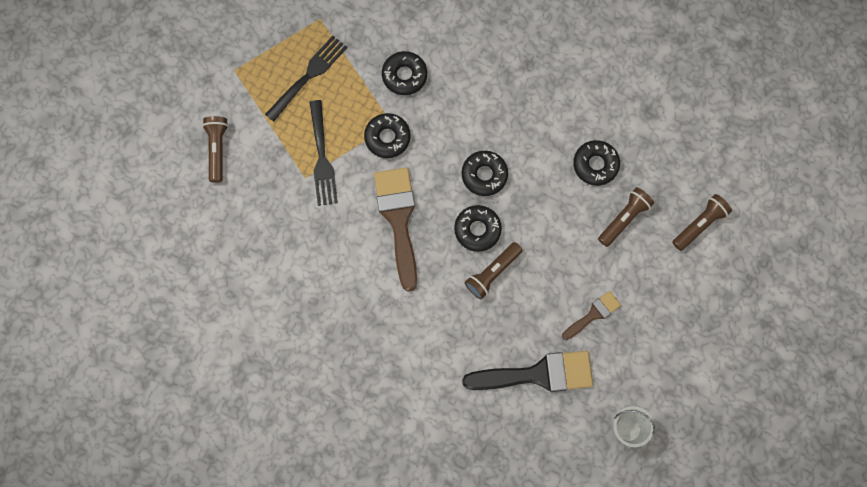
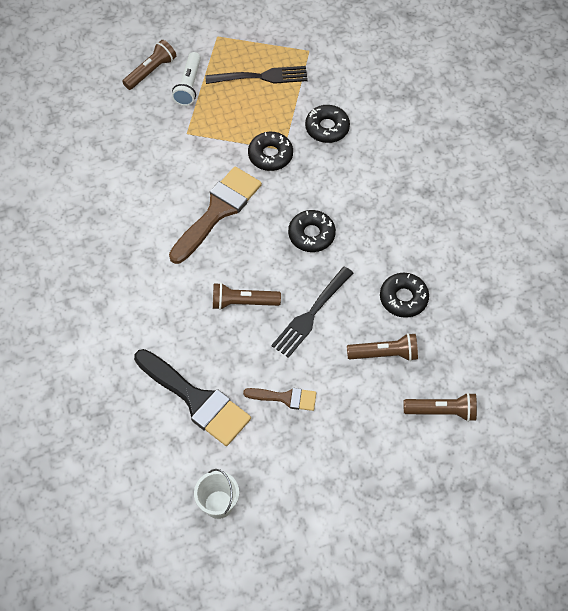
camera: 45 degrees right, 15 degrees down
black fork [310,100,338,206] -> black fork moved to [271,266,353,358]
black donut [454,205,502,252] -> none
none -> white flashlight [172,52,201,106]

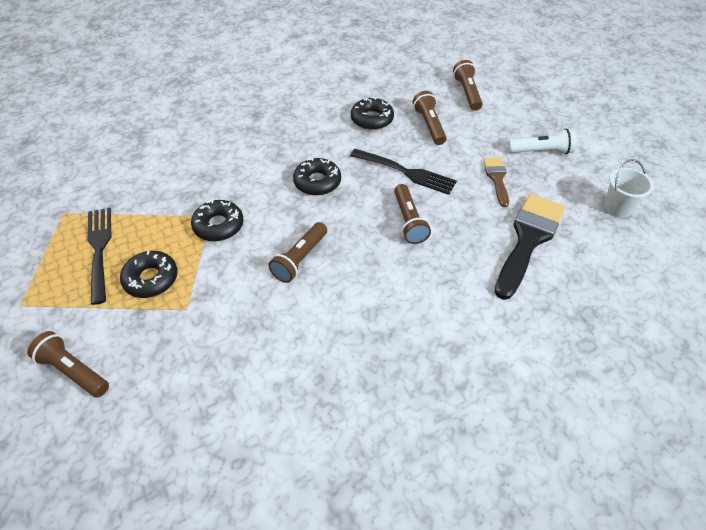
camera: 100 degrees left, 10 degrees down
brown brush [169,167,262,264] -> brown flashlight [268,222,327,283]
white flashlight [172,52,201,106] -> white flashlight moved to [508,128,577,154]
black donut [305,105,350,143] -> black donut moved to [120,251,178,298]

